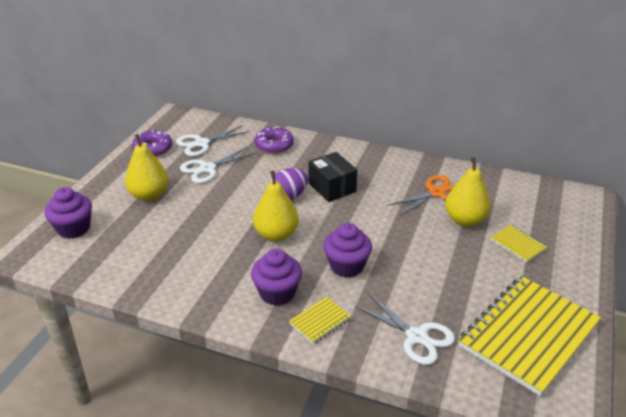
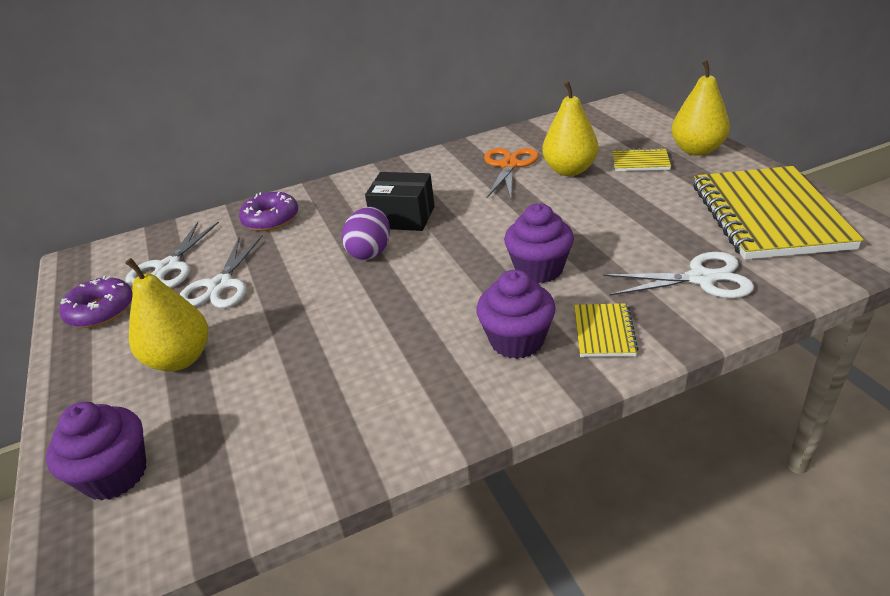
camera: 40 degrees left, 0 degrees up
yellow pear [253,171,299,242] -> yellow pear moved to [672,60,730,156]

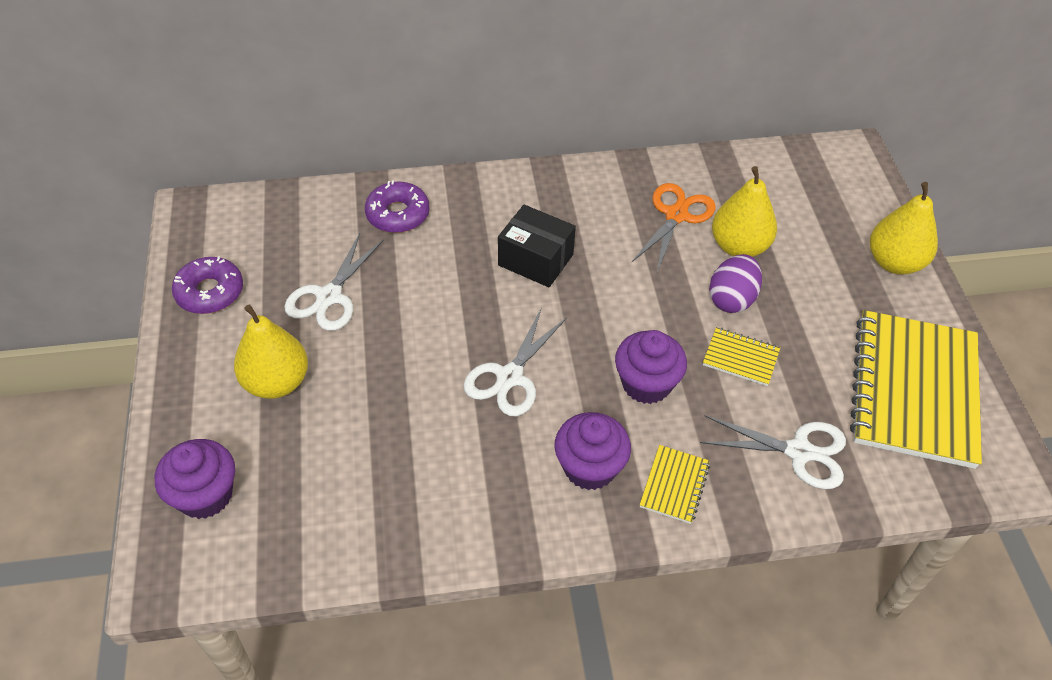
camera: 10 degrees right, 15 degrees up
white scissors [125,221,219,288] -> white scissors moved to [464,307,567,416]
purple egg [342,207,390,260] -> purple egg moved to [709,254,762,313]
yellow notebook [612,148,671,171] -> yellow notebook moved to [703,327,780,386]

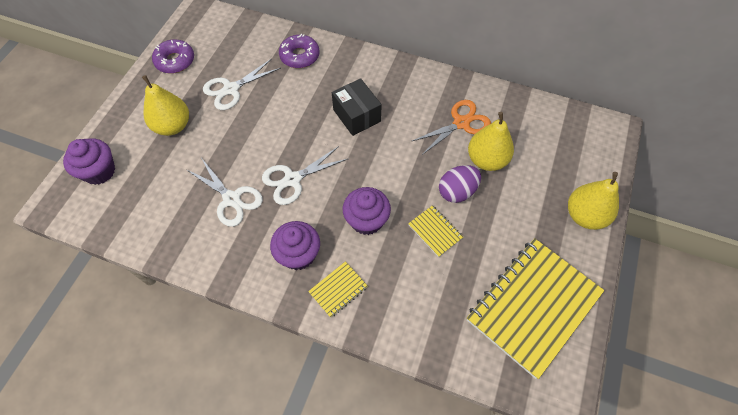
camera: 30 degrees right, 10 degrees up
white scissors [700,415,846,489] -> white scissors moved to [186,159,263,227]

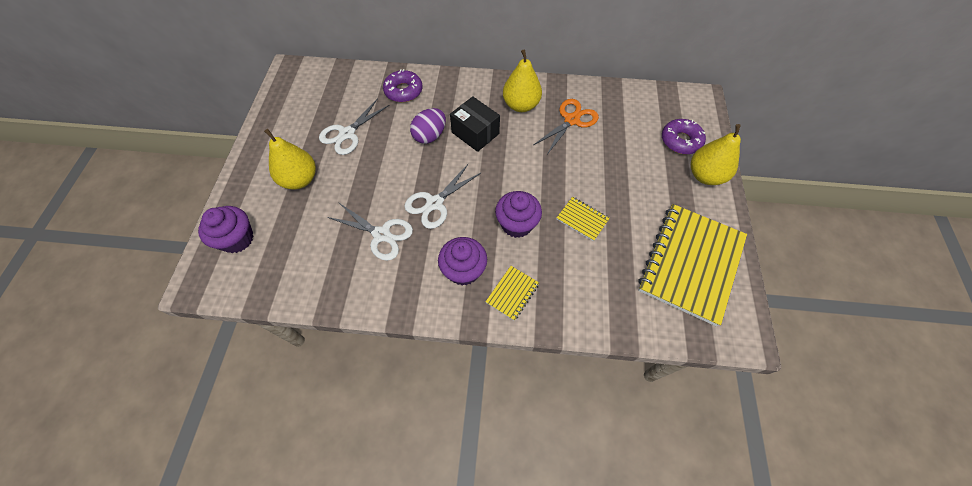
camera: 15 degrees left, 0 degrees up
purple donut [152,39,194,74] -> purple donut moved to [662,119,706,154]
purple egg [439,165,481,203] -> purple egg moved to [410,108,446,144]
yellow pear [468,112,514,171] -> yellow pear moved to [503,49,542,112]

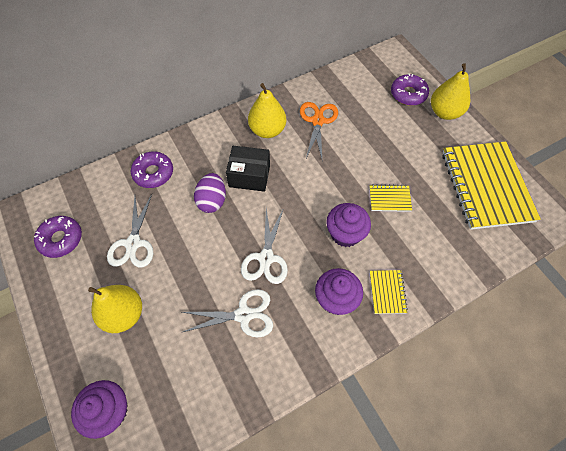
camera: 35 degrees left, 0 degrees up
none -> purple donut [34,216,82,258]

